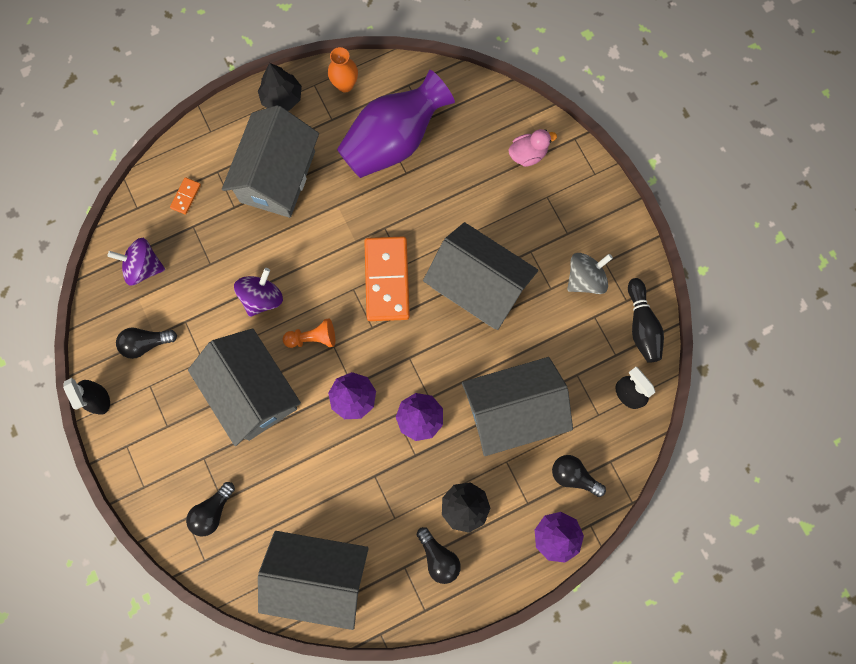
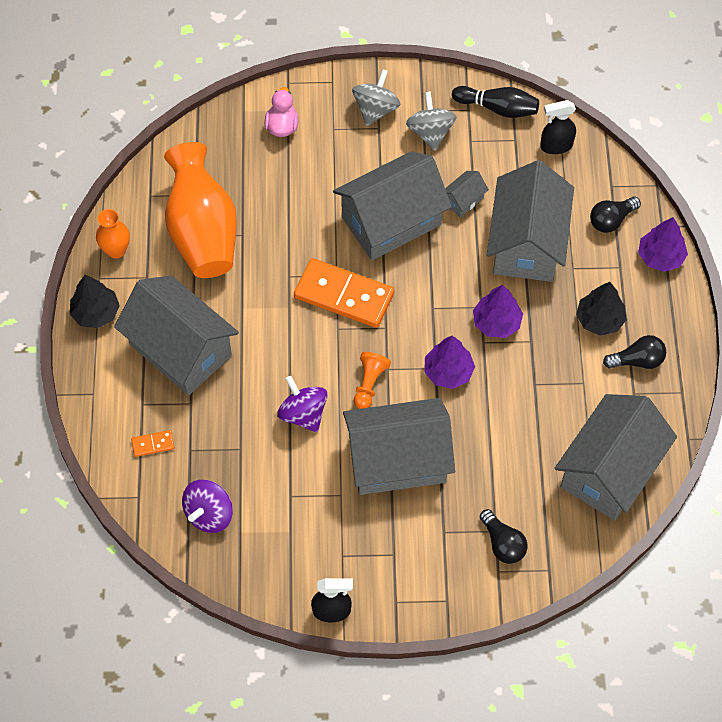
camera: 65 degrees left, 15 degrees down
black light bulb [116,328,177,359] -> none
orange domino [170,177,201,215] -> orange domino turned 60 degrees counterclockwise [131,430,175,457]
purple vase [337,70,455,178] -> orange vase [164,142,237,278]
none -> grey spinning top [352,69,400,126]
none -> grey house [445,171,489,218]

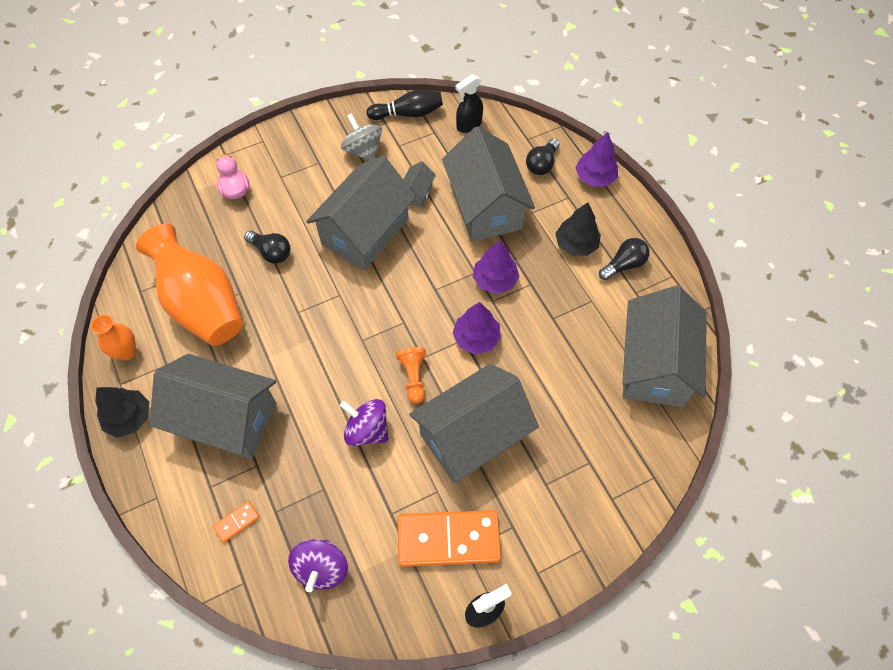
camera: 25 degrees left, 0 degrees up
orange domino [294,258,394,328] -> orange domino moved to [398,510,501,567]
grey spinning top [352,69,400,126] -> none
black light bulb [480,509,528,564] -> black light bulb moved to [244,231,291,264]

